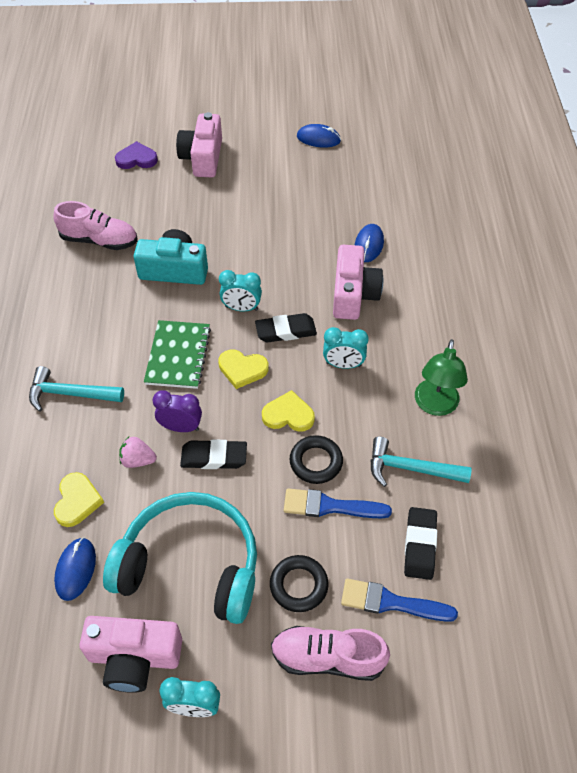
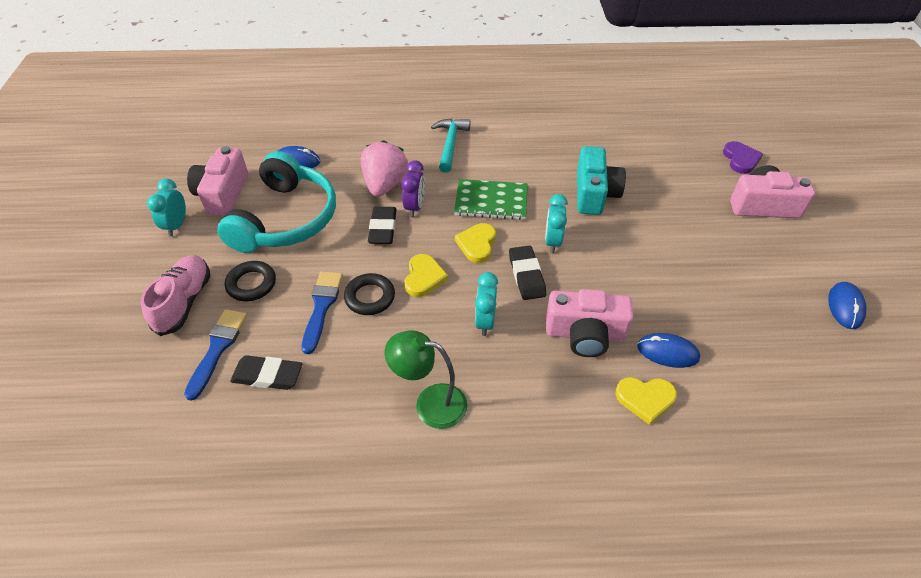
camera: 90 degrees right, 5 degrees down
pink shoe [53,201,137,250] -> none
yellow heart [54,472,104,527] -> yellow heart moved to [615,377,677,425]
pink strawberry [119,437,157,468] -> pink strawberry [361,140,408,197], size x1.84
turquoise hammer [371,437,472,487] -> none

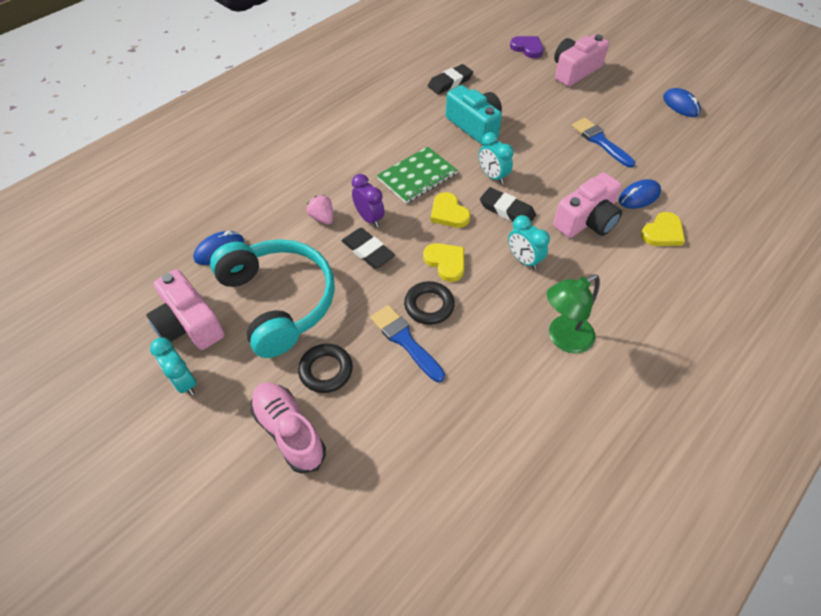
camera: 45 degrees left, 5 degrees up
blue brush [184,309,247,401] -> blue brush moved to [572,118,635,168]
black eraser [230,355,302,390] -> black eraser moved to [428,64,473,94]
pink strawberry [361,140,408,197] -> pink strawberry [306,195,333,225], size x0.54
turquoise hammer [431,118,470,173] -> none

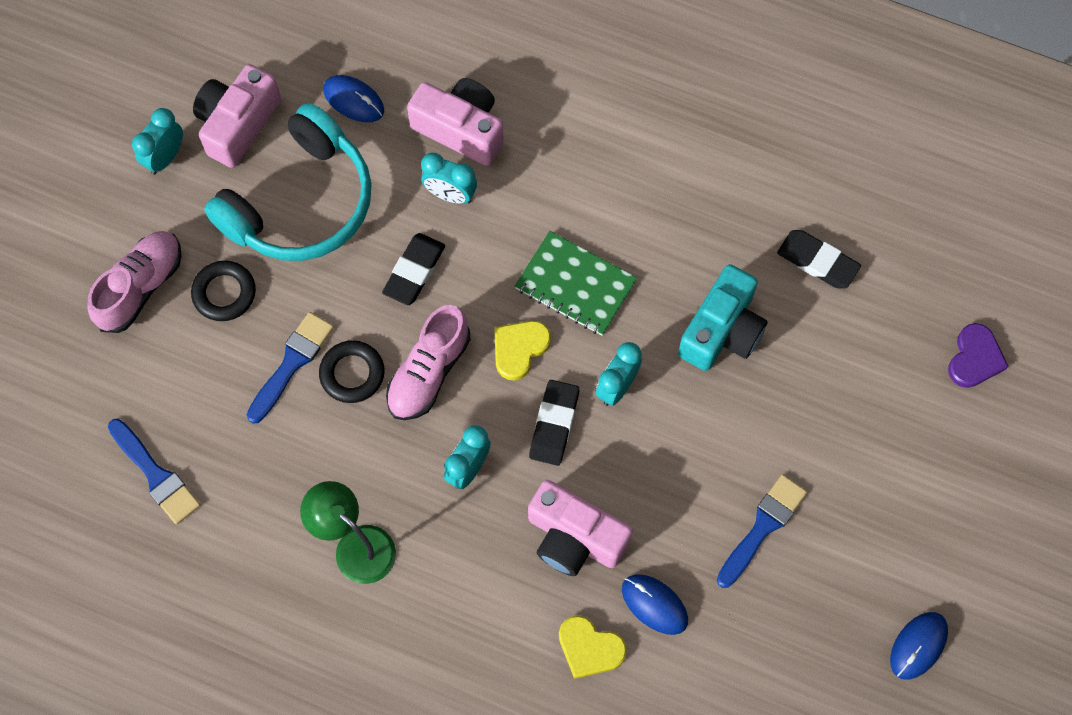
camera: 70 degrees right, 15 degrees up
pink strawberry [306,195,333,225] -> turquoise clock [421,153,477,204]
purple clock [352,174,385,228] -> none
yellow heart [423,243,464,282] -> pink shoe [386,305,471,420]
pink camera [554,34,609,87] -> pink camera moved to [407,78,504,166]
none -> blue brush [108,419,201,525]

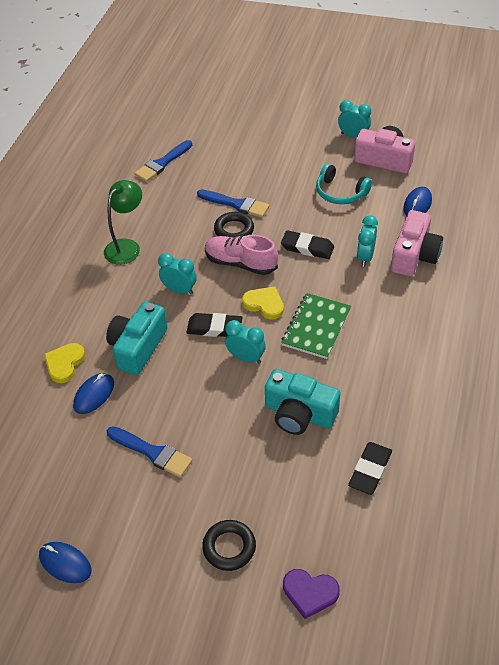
camera: 85 degrees right, 20 degrees down
pink shoe [87,231,182,333] -> none
black ring [191,260,256,321] -> black ring moved to [202,520,256,571]
turquoise headphones [204,103,372,261] -> turquoise headphones [316,163,372,204], size x0.55
pink camera [528,480,633,576] -> turquoise camera [106,302,168,375]

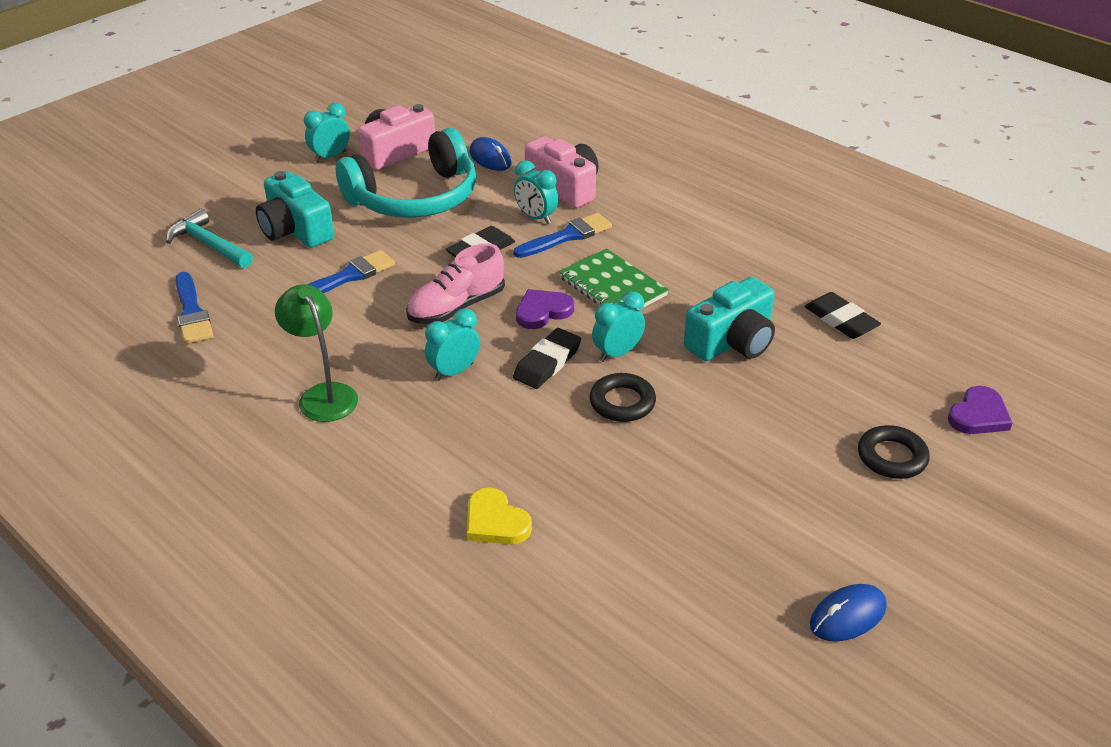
camera: 65 degrees left, 10 degrees down
blue mouse [73,373,114,414] -> none
turquoise camera [106,302,168,375] -> turquoise camera moved to [256,171,334,248]
blue brush [107,426,192,477] -> blue brush moved to [514,213,612,258]
black ring [214,212,254,238] -> black ring moved to [589,373,656,422]
yellow heart [242,286,284,320] -> purple heart [516,289,574,329]
turquoise headphones [316,163,372,204] -> turquoise headphones [336,128,476,218], size x1.83
none -> turquoise hammer [166,209,253,268]

